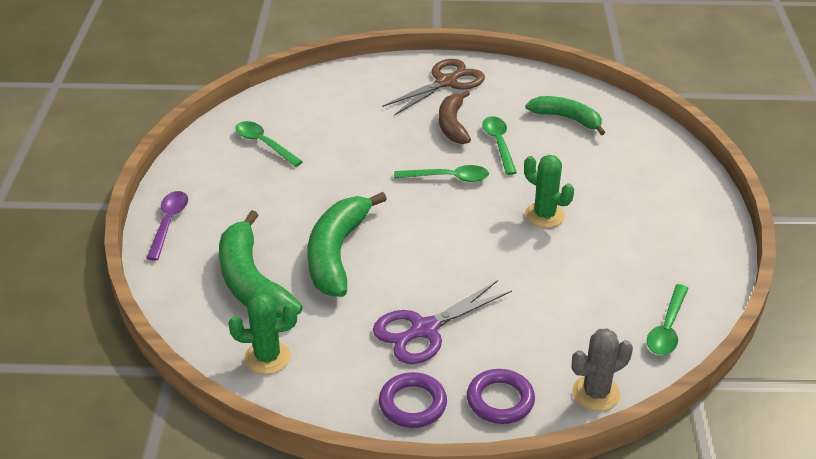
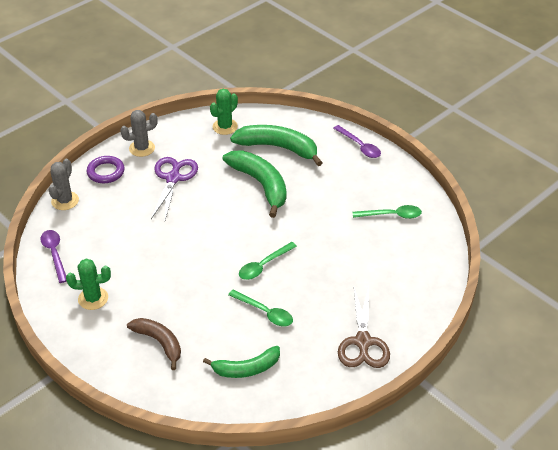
camera: 135 degrees right, 5 degrees up
purple ring [379,372,447,428] -> grey cactus [120,110,158,157]
brown banana [439,90,471,144] -> brown banana moved to [127,318,181,370]
green cactus [524,155,574,228] -> green cactus moved to [66,259,111,310]
green spoon [647,284,689,355] -> purple spoon [40,230,67,283]

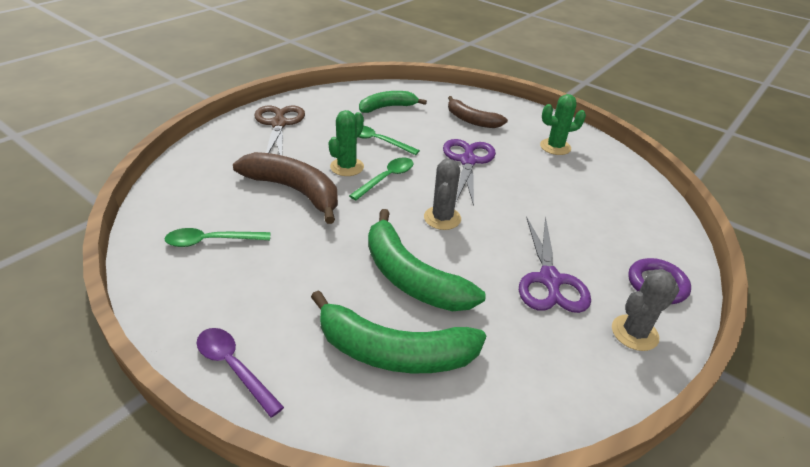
camera: 170 degrees right, 5 degrees down
purple spoon [40,230,67,283] -> none
grey cactus [49,159,79,210] -> grey cactus moved to [424,159,461,230]
green cactus [210,89,238,135] -> green cactus moved to [328,110,364,176]
none -> brown banana [233,152,338,224]
none -> purple scissors [443,139,496,206]

